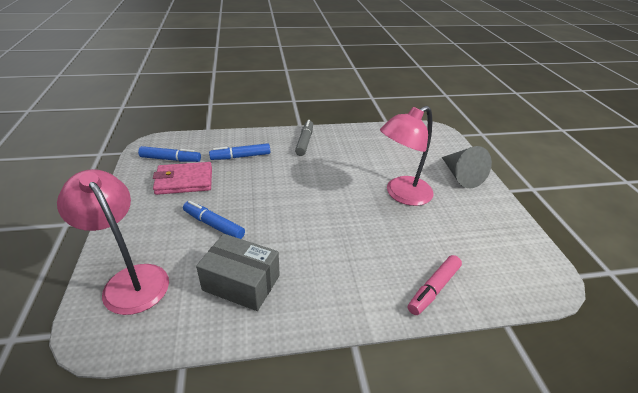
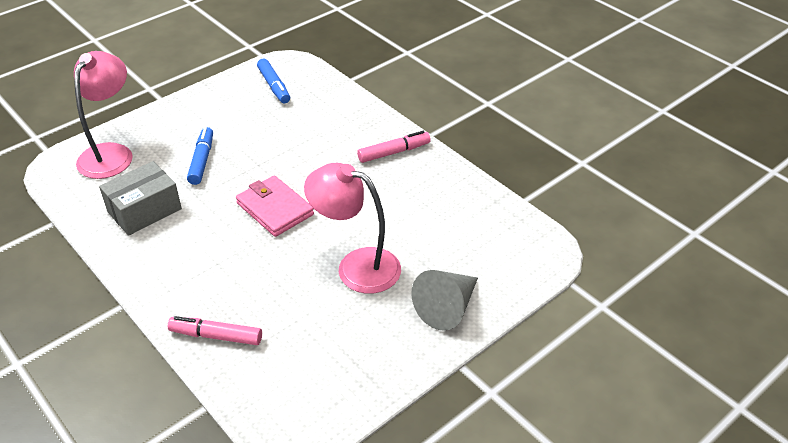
camera: 60 degrees right, 5 degrees up
pink wallet [153,162,212,195] -> pink wallet moved to [236,175,314,237]
grey box [196,234,280,311] -> grey box turned 60 degrees clockwise [99,161,182,236]
blue marker [209,143,270,160] -> none
grey marker [295,120,313,156] -> pink marker [357,131,431,163]

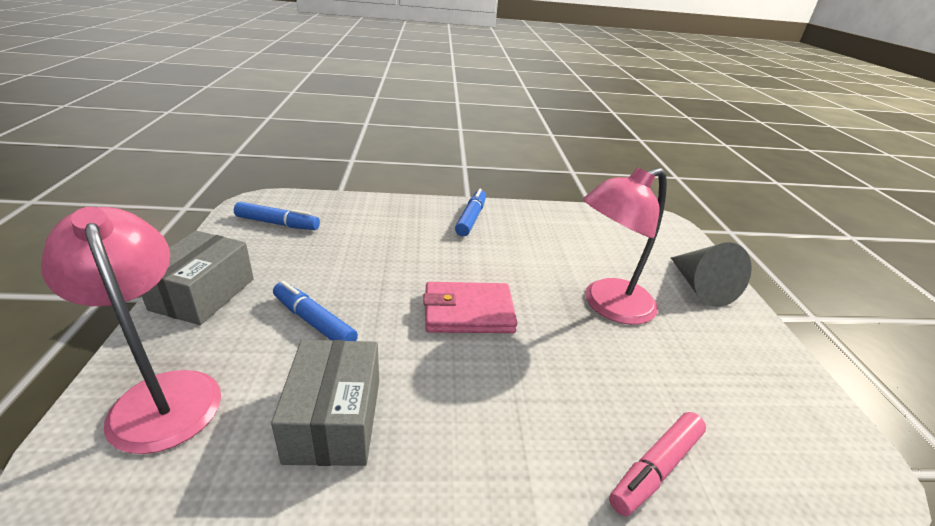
camera: 55 degrees left, 10 degrees down
pink marker [357,131,431,163] -> blue marker [455,189,486,236]
none -> grey box [141,231,254,325]

